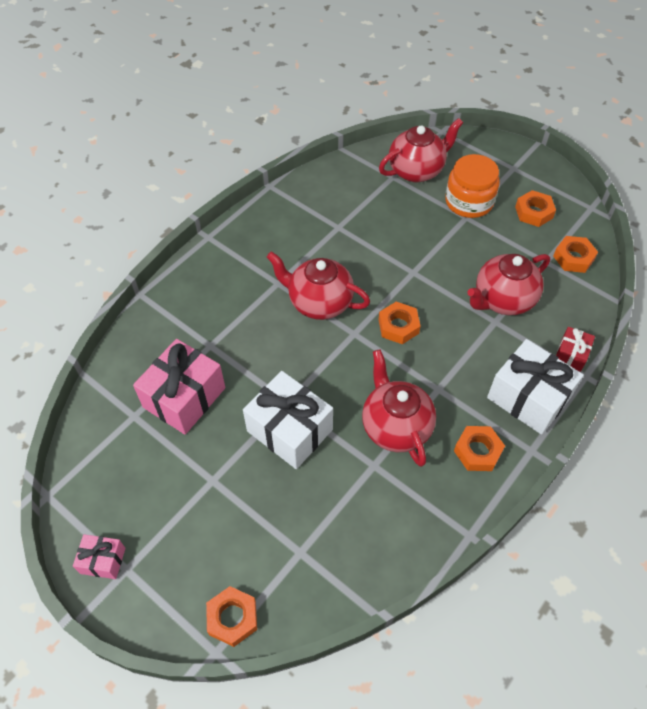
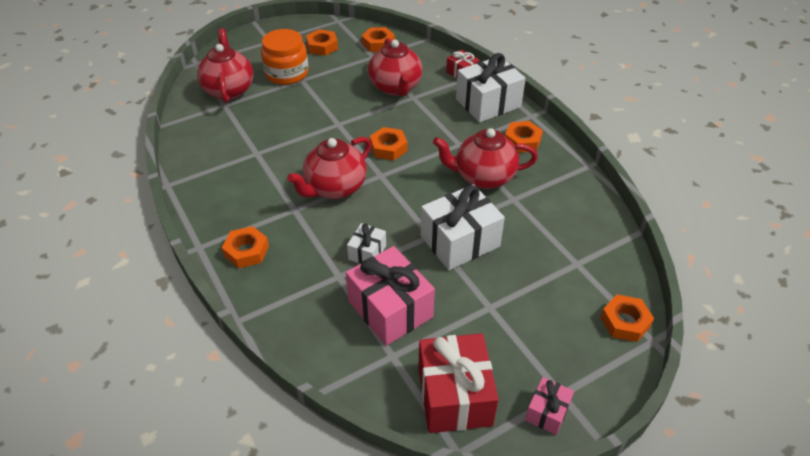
camera: 70 degrees left, 10 degrees down
none -> orange nut [222,226,269,268]
none -> white gift [347,223,386,264]
none -> red gift [418,333,499,433]

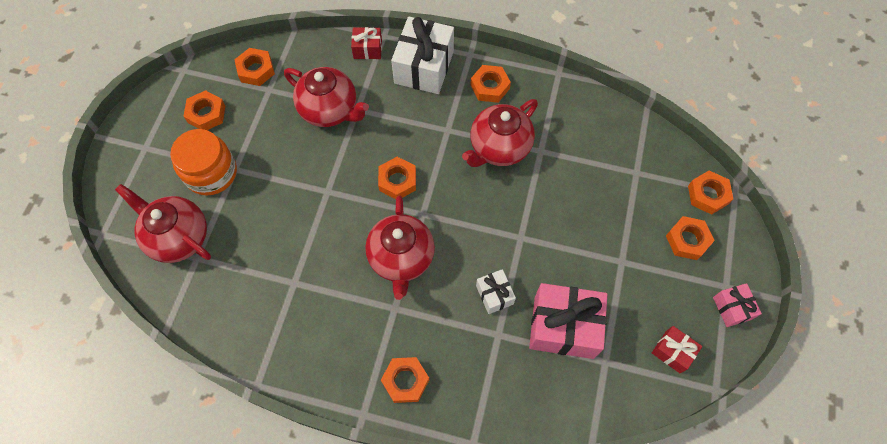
camera: 45 degrees left, 20 degrees up
red gift [418,333,499,433] -> red gift [652,326,702,373], size x0.51
white gift [421,184,505,270] -> none
none -> orange nut [666,216,715,260]

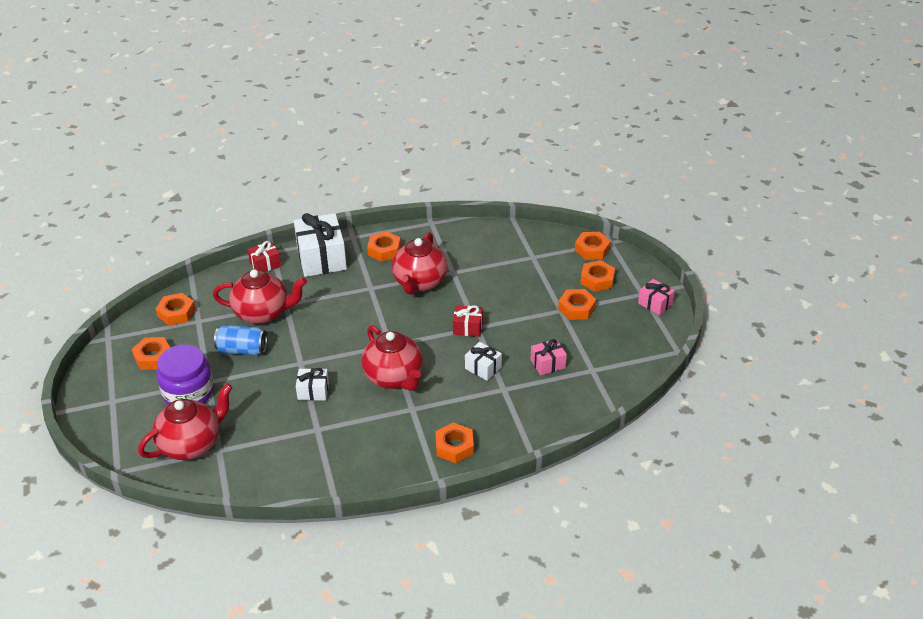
camera: 30 degrees left, 25 degrees down
red teapot [115,184,211,263] -> red teapot turned 135 degrees clockwise [138,383,233,460]
orange jar [170,129,237,196] -> purple jar [157,345,214,405]
orange nut [378,157,416,199] -> orange nut moved to [558,289,596,320]
pink gift [529,283,607,359] -> pink gift [530,339,567,376], size x0.51
red gift [652,326,702,373] -> red gift moved to [453,305,483,337]
none -> blue can [214,325,267,355]
none -> white gift [296,368,329,401]

